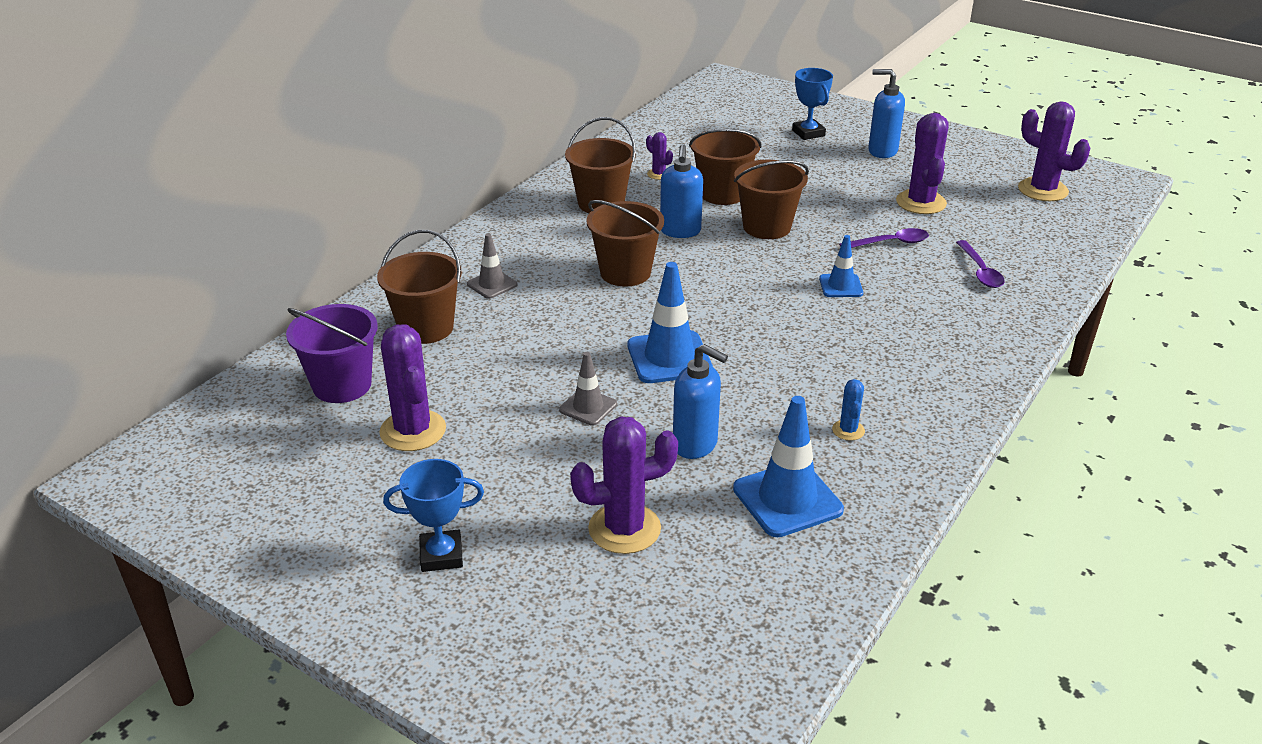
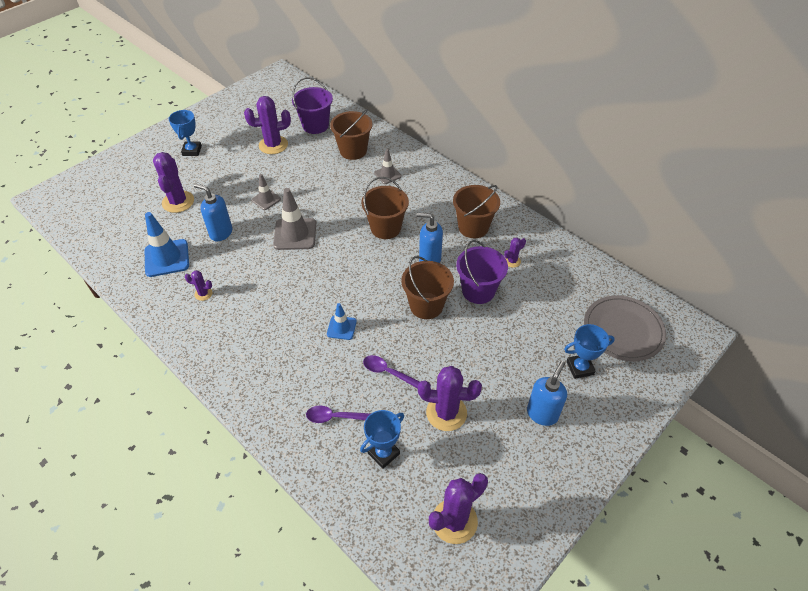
camera: 100 degrees right, 15 degrees up
blue traffic cone [627,262,713,383] -> grey traffic cone [273,188,316,250]
blue soap dispenser [673,344,728,459] -> blue soap dispenser turned 75 degrees clockwise [194,184,232,241]
brown bucket [689,129,761,205] -> purple bucket [456,240,508,304]
blue cactus [832,379,865,441] -> purple cactus [185,270,212,301]
purple spoon [839,228,929,248] -> purple spoon turned 120 degrees clockwise [363,355,420,389]
none -> blue trophy [360,410,404,469]
none -> grey plate [584,296,666,361]

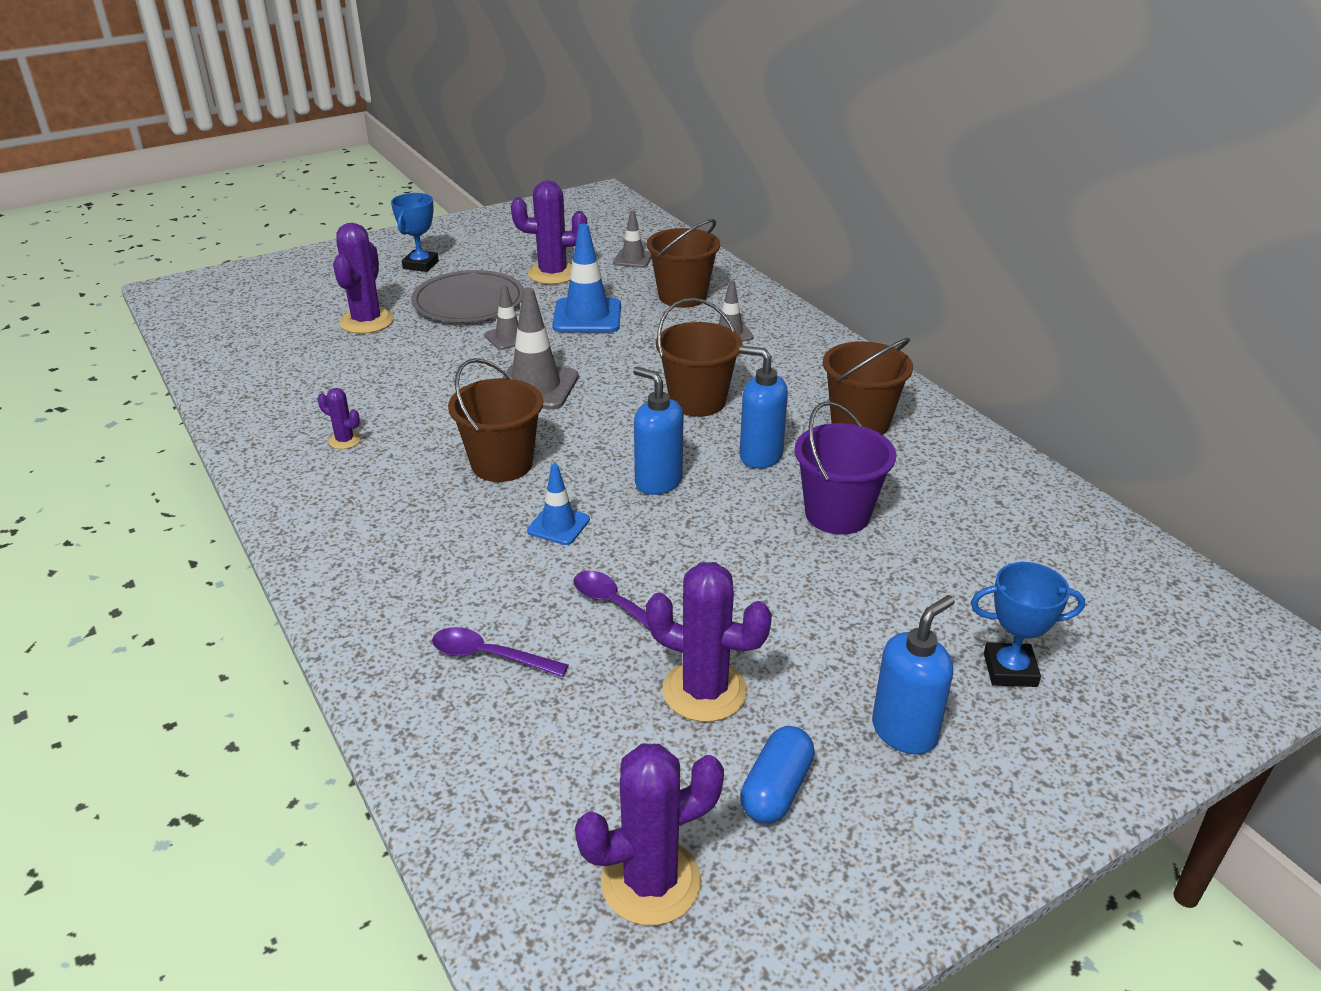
camera: 15 degrees right, 15 degrees down
blue traffic cone [145,212,189,277] -> blue traffic cone moved to [552,224,621,332]
blue soap dispenser [194,184,232,241] -> blue soap dispenser moved to [633,367,684,495]
purple bucket [292,77,333,134] -> grey traffic cone [613,210,652,268]
blue trophy [360,410,404,469] -> none
brown bucket [401,256,454,319] -> brown bucket moved to [448,358,543,482]
purple cactus [504,238,526,268] -> none
grey plate [584,296,666,361] -> grey plate moved to [411,270,524,322]
none -> blue capsule [740,726,815,823]

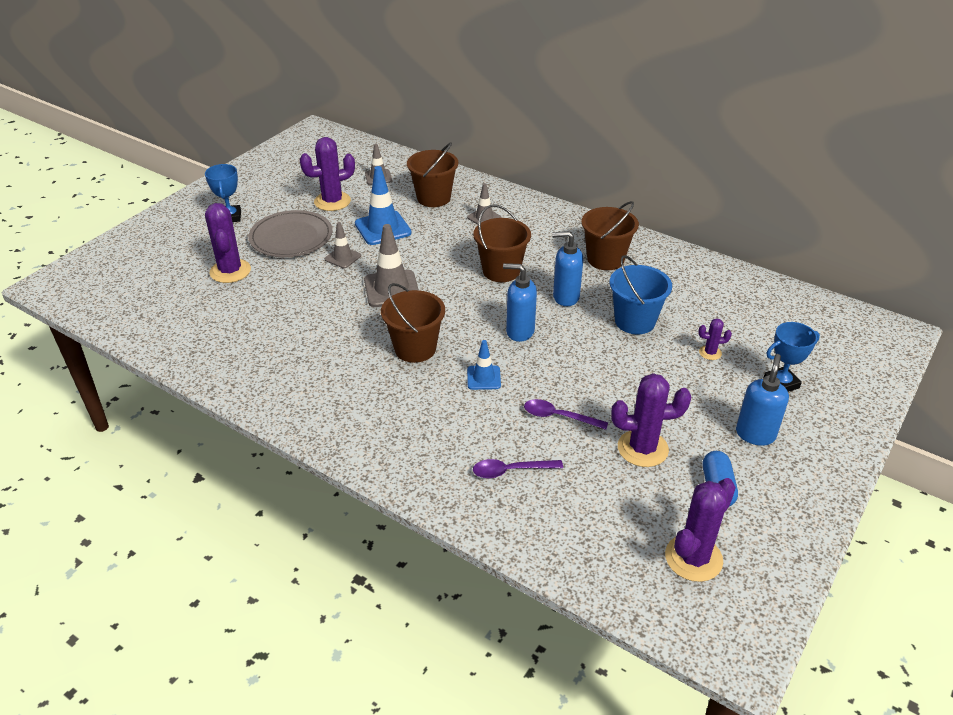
camera: 25 degrees left, 5 degrees up
purple cactus [317,388,361,449] -> purple cactus moved to [698,318,732,360]
purple bucket [794,401,896,535] -> blue bucket [609,255,672,334]

